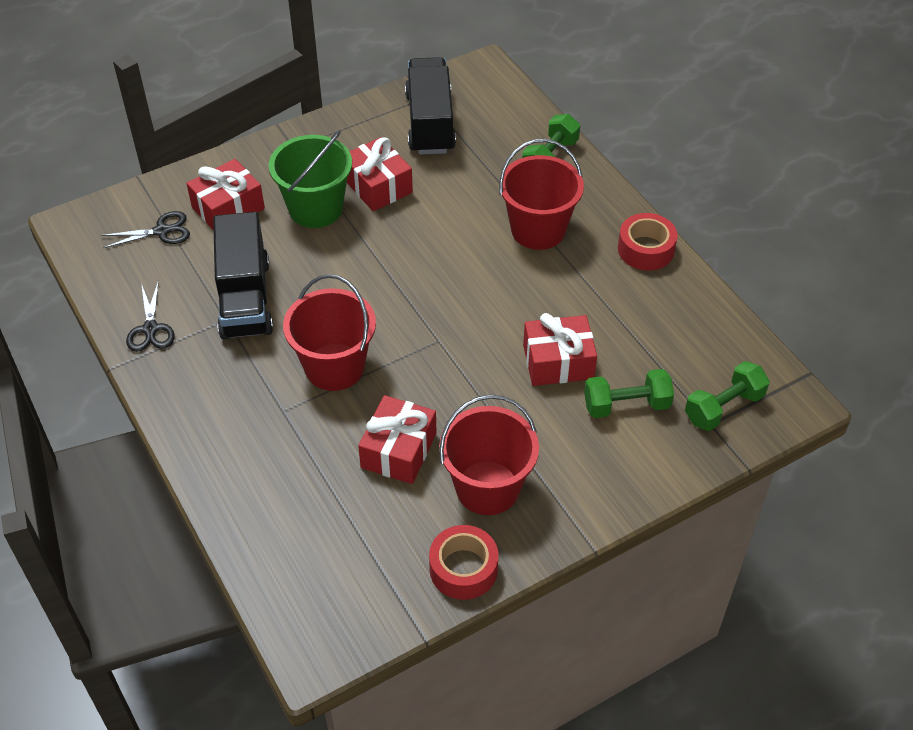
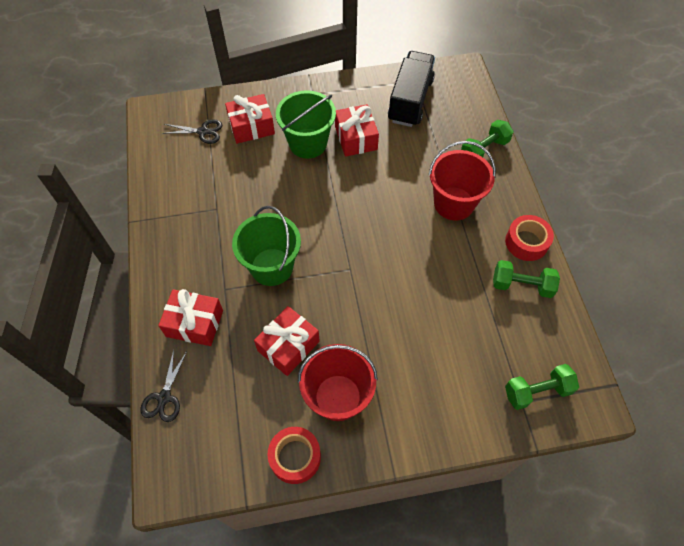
camera: 20 degrees right, 10 degrees up
black scissors [126,280,175,352] -> black scissors moved to [141,350,187,422]
black truck [213,212,273,340] -> none
red bucket [283,274,376,391] -> green bucket [232,206,301,286]
red gift [523,313,597,386] -> red gift moved to [158,289,223,346]
green dumbbell [584,369,674,418] -> green dumbbell moved to [493,260,560,298]

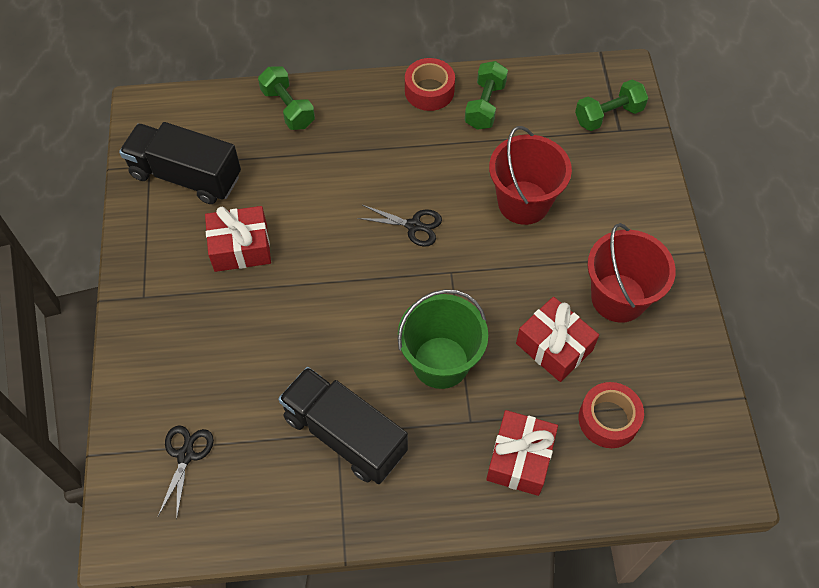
camera: 85 degrees left, 0 degrees up
black scissors [141,350,187,422] -> black scissors moved to [357,205,442,247]
red gift [225,94,275,144] -> none
red tape [267,427,321,484] -> red tape moved to [579,382,644,448]
green bucket [276,90,336,159] -> none
red bucket [428,141,496,221] -> red bucket moved to [489,126,572,225]
green dumbbell [505,364,579,410] -> green dumbbell turned 75 degrees clockwise [575,80,648,131]
none -> black truck [278,367,408,484]

